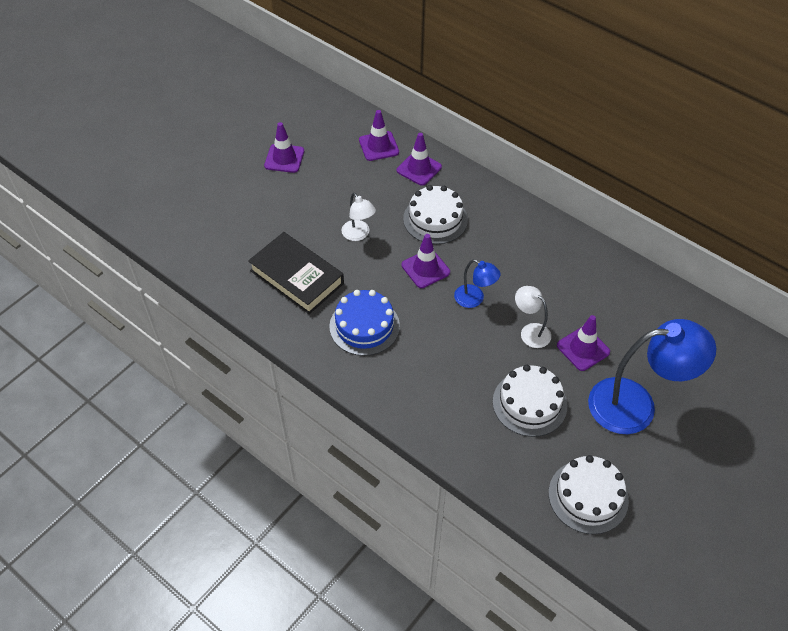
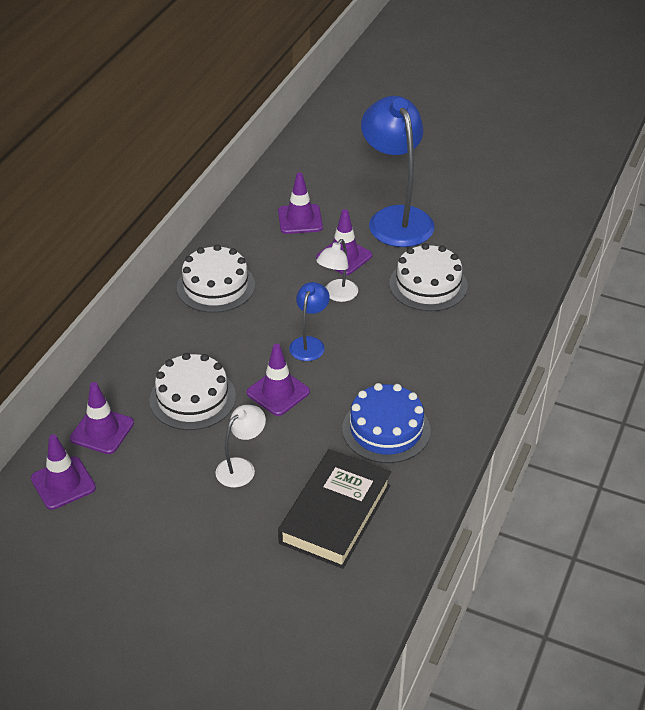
camera: 105 degrees left, 10 degrees down
purple traffic cone [264,122,304,173] -> purple traffic cone moved to [278,172,323,234]
white cake [549,455,629,534] -> white cake moved to [177,244,255,313]

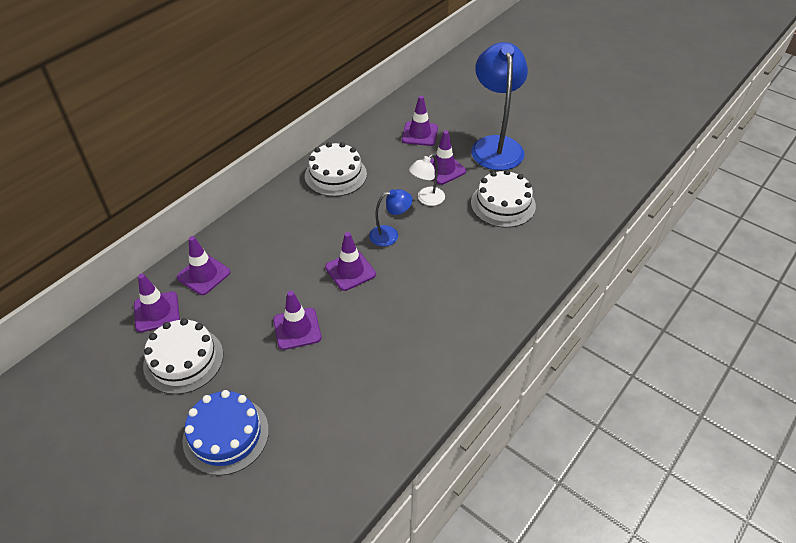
camera: 15 degrees right, 5 degrees up
white cake [150,353,236,430] -> white cake moved to [143,318,223,394]
white lamp [215,405,266,488] -> purple traffic cone [273,291,321,350]
black book [278,449,391,569] -> none
blue lamp [289,282,330,361] -> blue lamp turned 45 degrees clockwise [369,189,413,246]
blue cake [342,383,431,463] -> blue cake moved to [182,390,269,476]

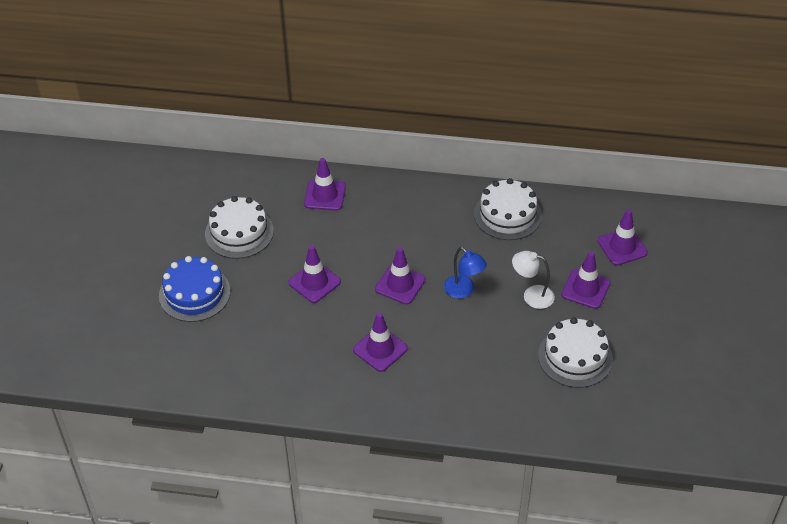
camera: 60 degrees right, 0 degrees up
purple traffic cone [134,274,180,332] -> purple traffic cone moved to [353,312,408,372]
blue lamp [471,42,528,170] -> none

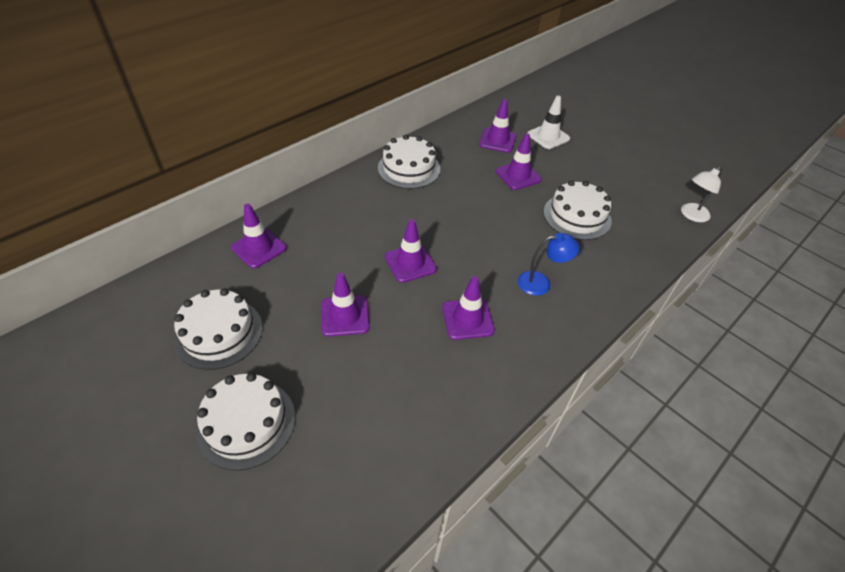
camera: 55 degrees left, 0 degrees up
blue cake [159,256,230,322] -> white cake [196,373,295,471]
blue lamp [444,247,487,299] -> blue lamp moved to [518,233,580,296]
white lamp [512,251,555,309] -> white lamp moved to [681,167,722,222]
none -> white traffic cone [527,96,570,149]

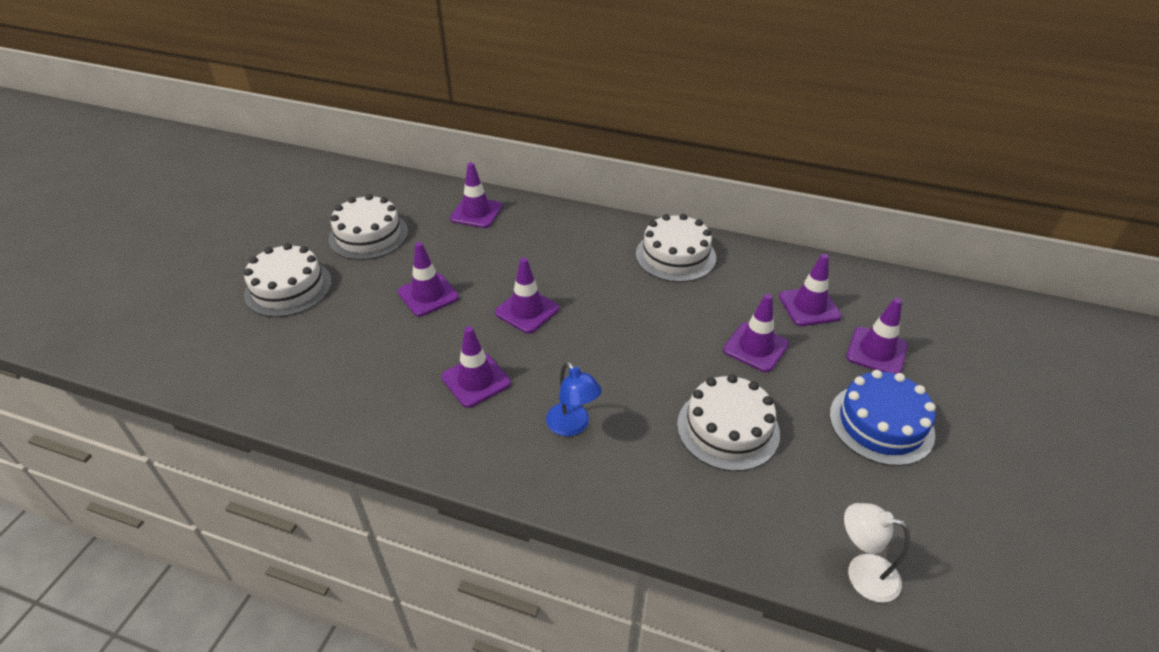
camera: 65 degrees right, 5 degrees down
white traffic cone [527,96,570,149] -> purple traffic cone [846,298,908,374]
none -> blue cake [830,370,936,466]

